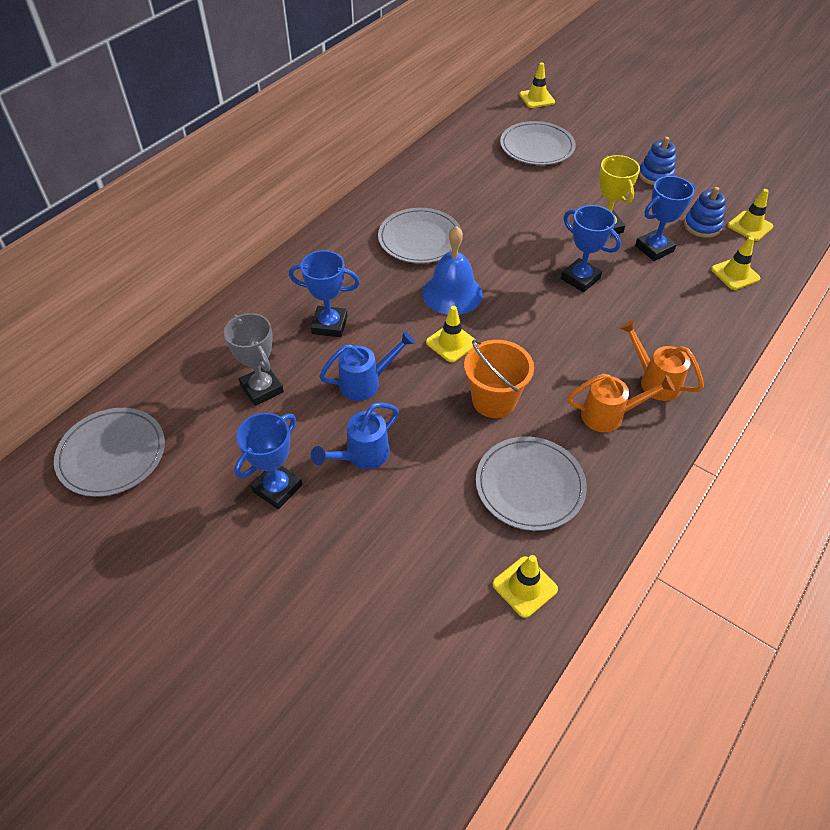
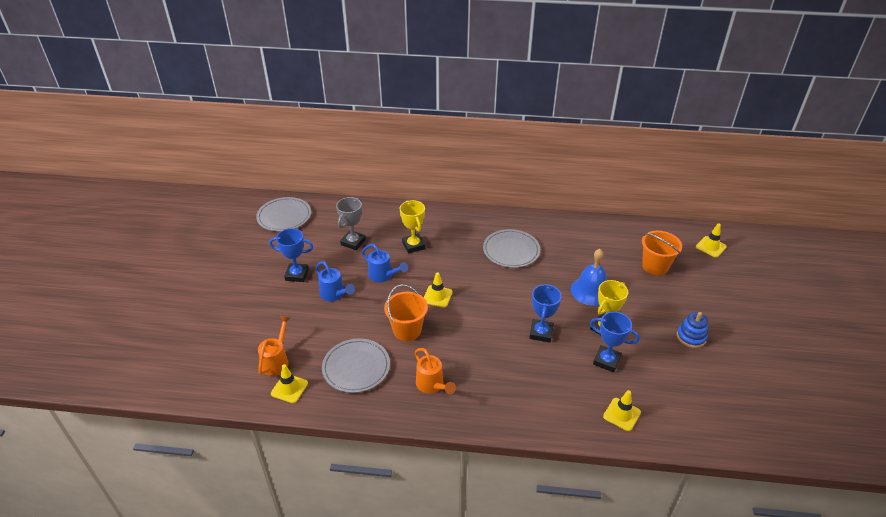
camera: 60 degrees right, 10 degrees down
blue trophy [289,250,360,337] -> yellow trophy [400,200,426,254]
blue watering can [311,402,399,469] -> blue watering can turned 150 degrees counterclockwise [315,261,355,301]
blue bell [422,226,483,315] -> blue bell moved to [571,249,607,306]
grey plate [500,121,576,165] -> orange bucket [642,231,682,276]
orange watering can [620,319,704,401] -> orange watering can moved to [258,316,290,376]
blue stacking toy [684,187,726,238] -> none
yellow traffic cone [728,189,773,241] -> none

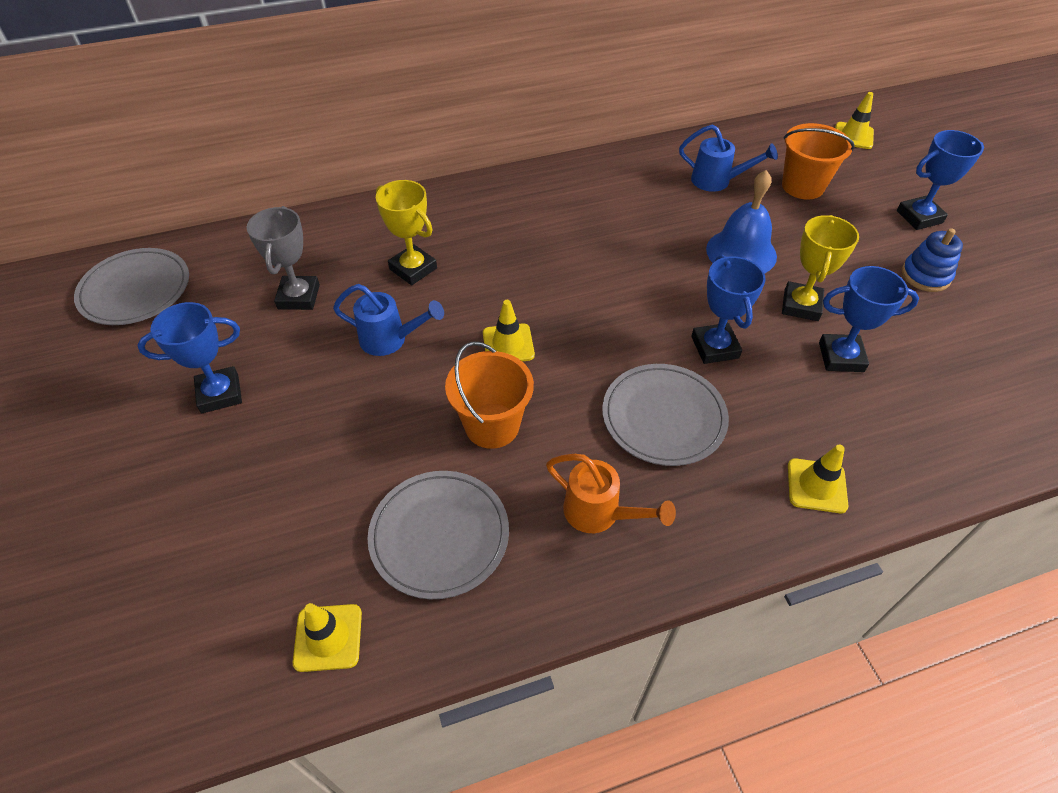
camera: 25 degrees left, 10 degrees up
orange watering can [258,316,290,376] -> none
blue watering can [315,261,355,301] -> blue watering can moved to [679,125,778,192]
grey plate [483,229,540,268] -> grey plate moved to [602,364,729,466]
yellow traffic cone [603,390,641,431] -> yellow traffic cone moved to [788,445,848,513]
none -> blue trophy [897,130,984,230]

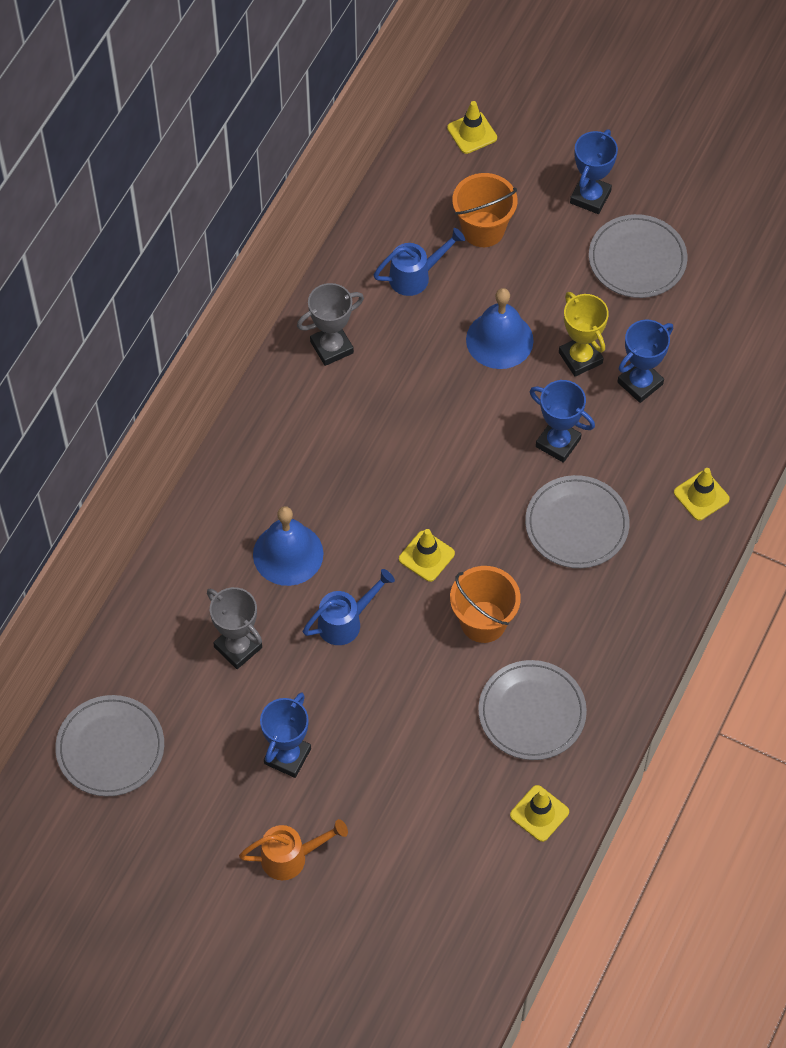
camera: 45 degrees left, 10 degrees up
yellow trophy [376,180,437,285] -> blue bell [253,506,324,586]
orange watering can [546,454,676,533] -> orange watering can moved to [239,819,348,880]
blue stacking toy [902,228,963,292] -> grey plate [589,214,687,298]
none -> grey trophy [297,283,364,366]

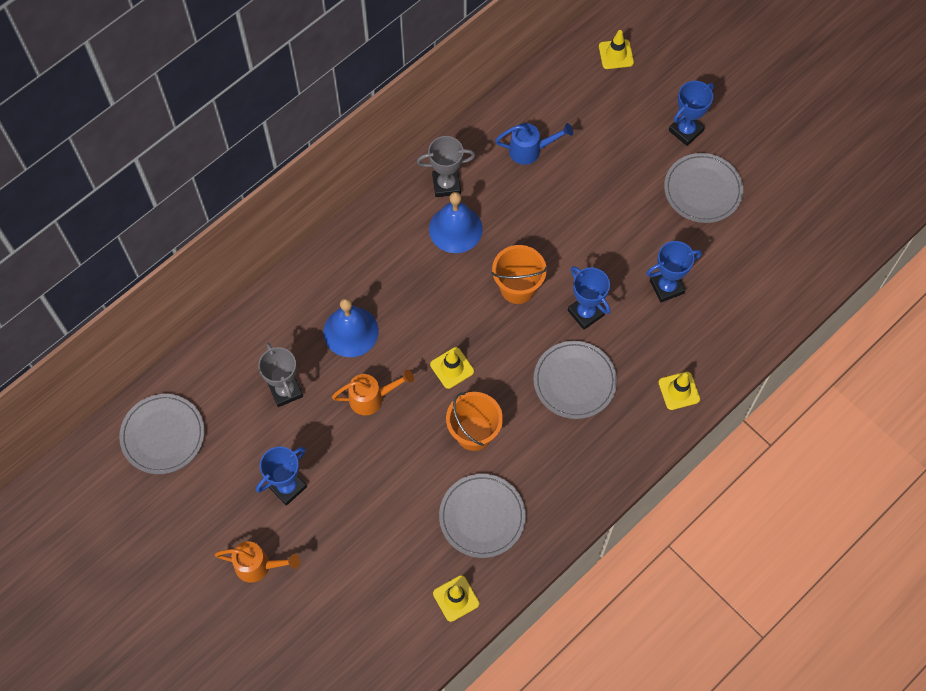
camera: 20 degrees right, 5 degrees up
blue watering can [303,569,395,645] -> orange watering can [332,369,414,415]
orange bucket [452,173,518,247] -> orange bucket moved to [491,245,548,304]
blue bell [466,288,534,369] -> blue bell moved to [429,192,483,253]
yellow trophy [559,292,609,377] -> none

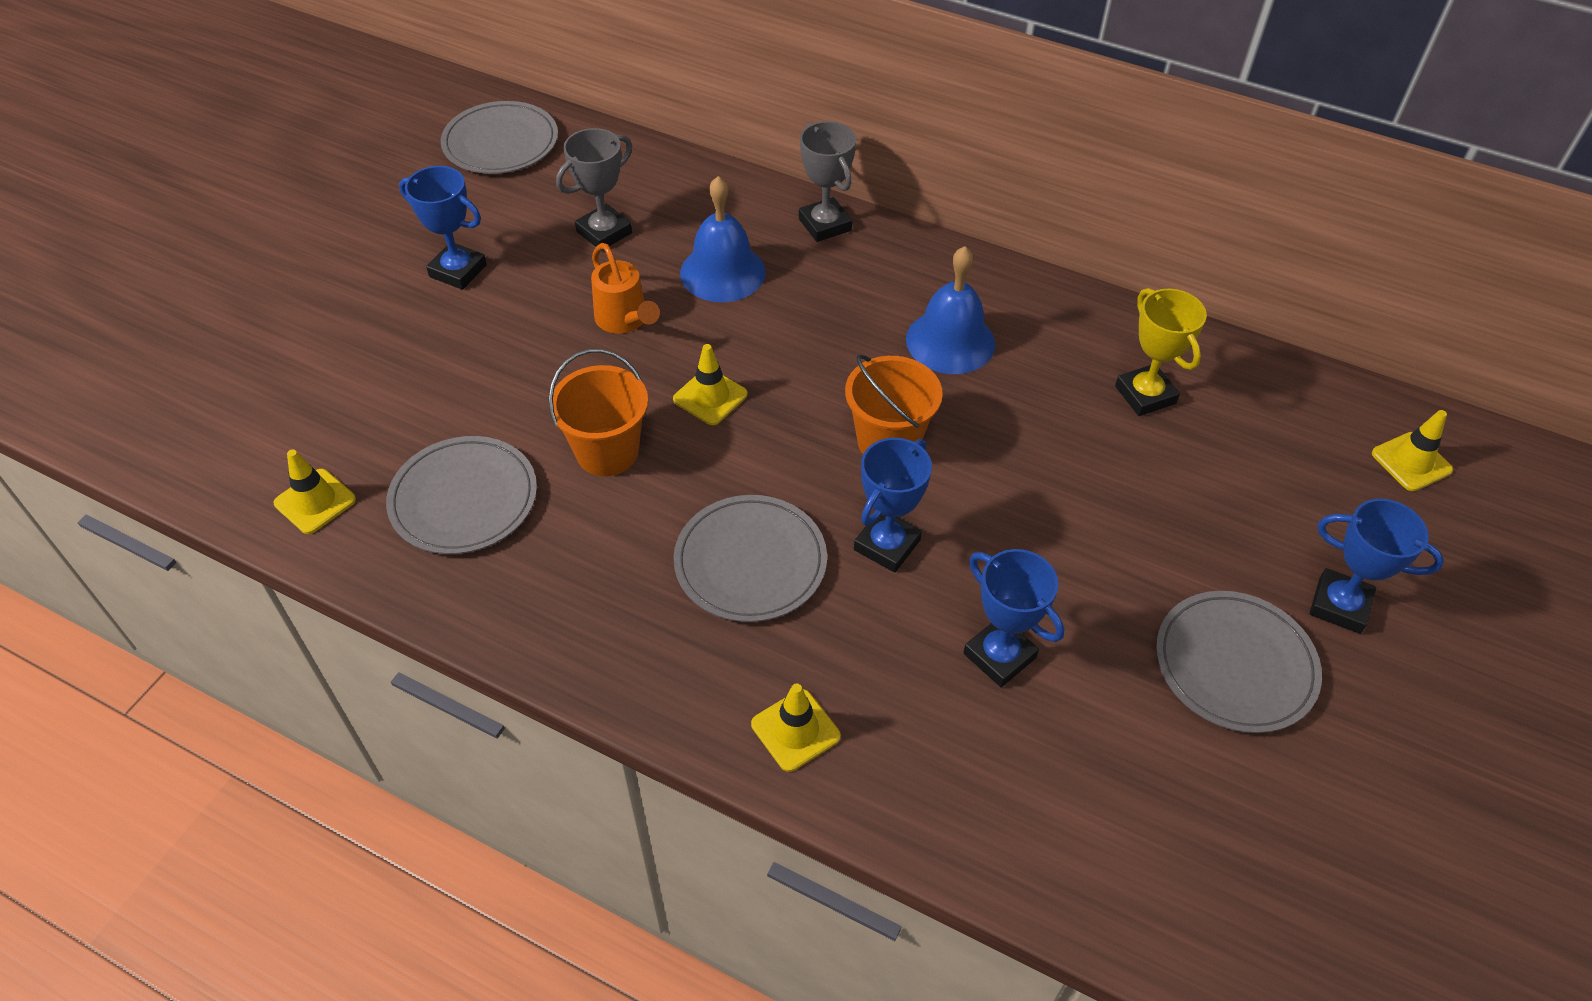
camera: 70 degrees right, 15 degrees down
orange watering can [215,541,300,583] -> none
grey trophy [417,136,475,197] -> grey trophy moved to [799,121,856,242]
blue watering can [495,123,573,165] -> yellow trophy [1115,288,1207,416]

